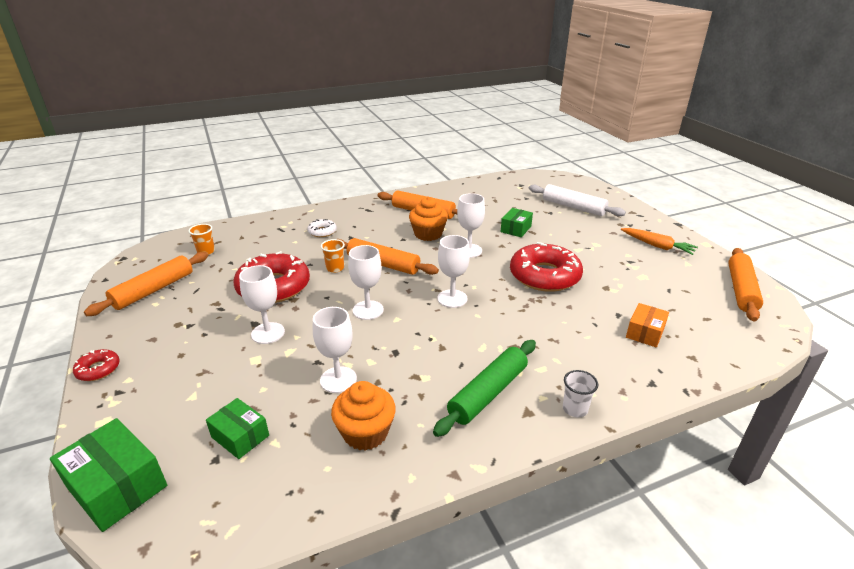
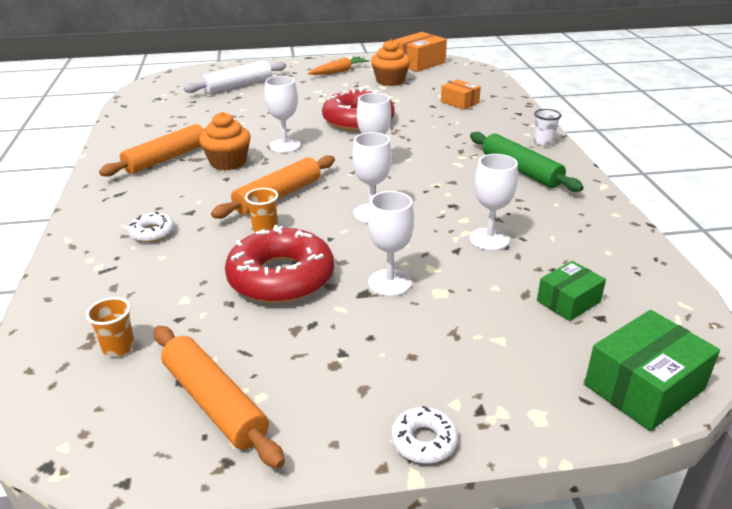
camera: 75 degrees left, 0 degrees up
red donut [73,349,120,381] -> white donut [391,406,458,464]
orange cupcake [331,381,396,451] -> orange cupcake moved to [371,39,410,86]
green box [501,208,533,237] -> none
orange rolling pin [728,248,763,322] -> orange box [393,32,447,72]

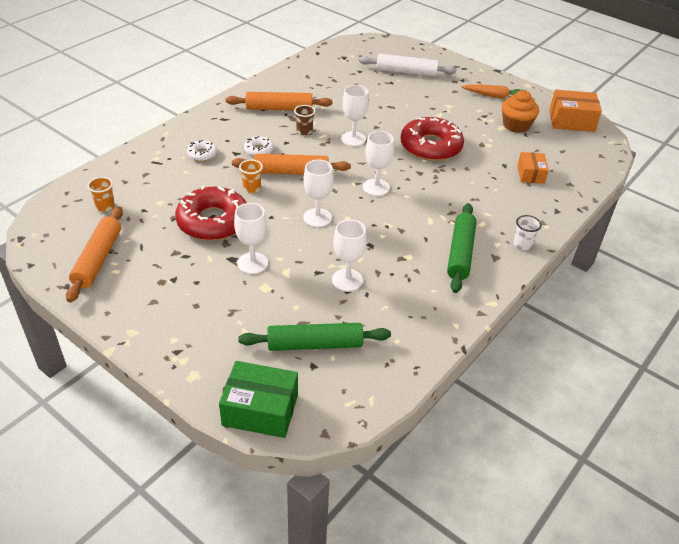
camera: 45 degrees right, 10 degrees up
orange cupcake [199,112,251,170] -> brown cup [294,105,315,135]
white donut [391,406,458,464] -> white donut moved to [244,136,274,156]
green box [537,261,606,321] -> green rolling pin [238,323,391,351]

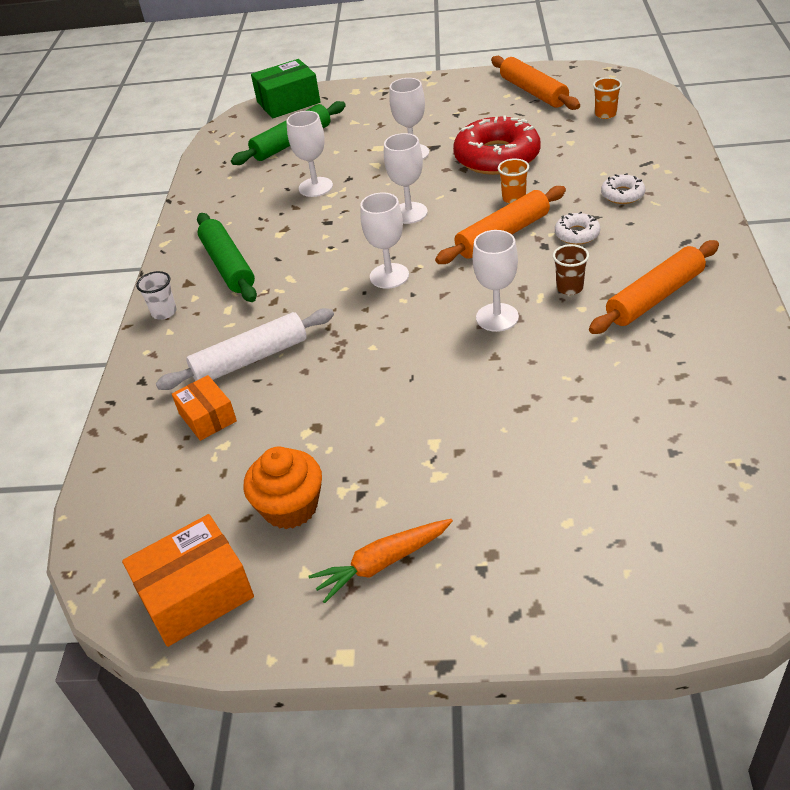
camera: 150 degrees right, 0 degrees up
white rolling pin [359,54,457,77] -> white rolling pin moved to [156,308,334,390]
red donut [400,117,464,161] -> none

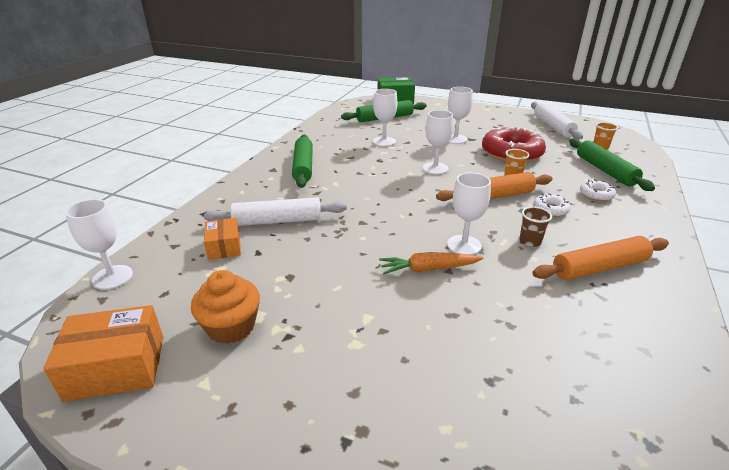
camera: 15 degrees right, 10 degrees down
white cup [136,271,177,320] -> none
orange carrot [308,519,453,603] -> orange carrot moved to [379,252,483,274]
white goblet [360,192,409,289] -> white goblet moved to [65,199,133,290]
orange rolling pin [491,56,580,110] -> white rolling pin [531,102,583,140]
none -> green rolling pin [569,138,655,191]

